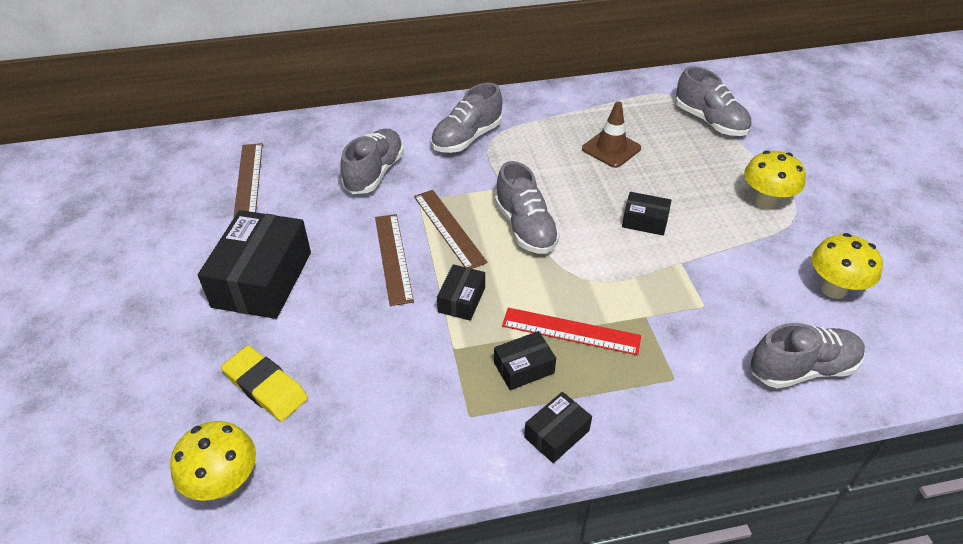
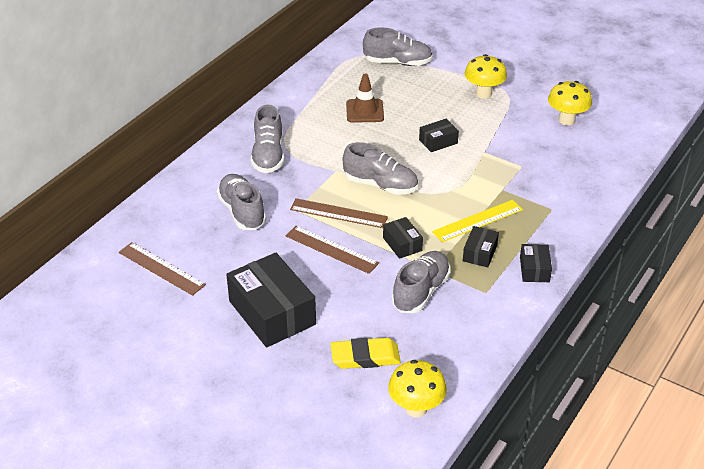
camera: 45 degrees left, 5 degrees down
red ruler [502,308,641,355] -> yellow ruler [432,200,523,242]
grey shoe [750,323,865,388] -> grey shoe moved to [392,251,451,313]

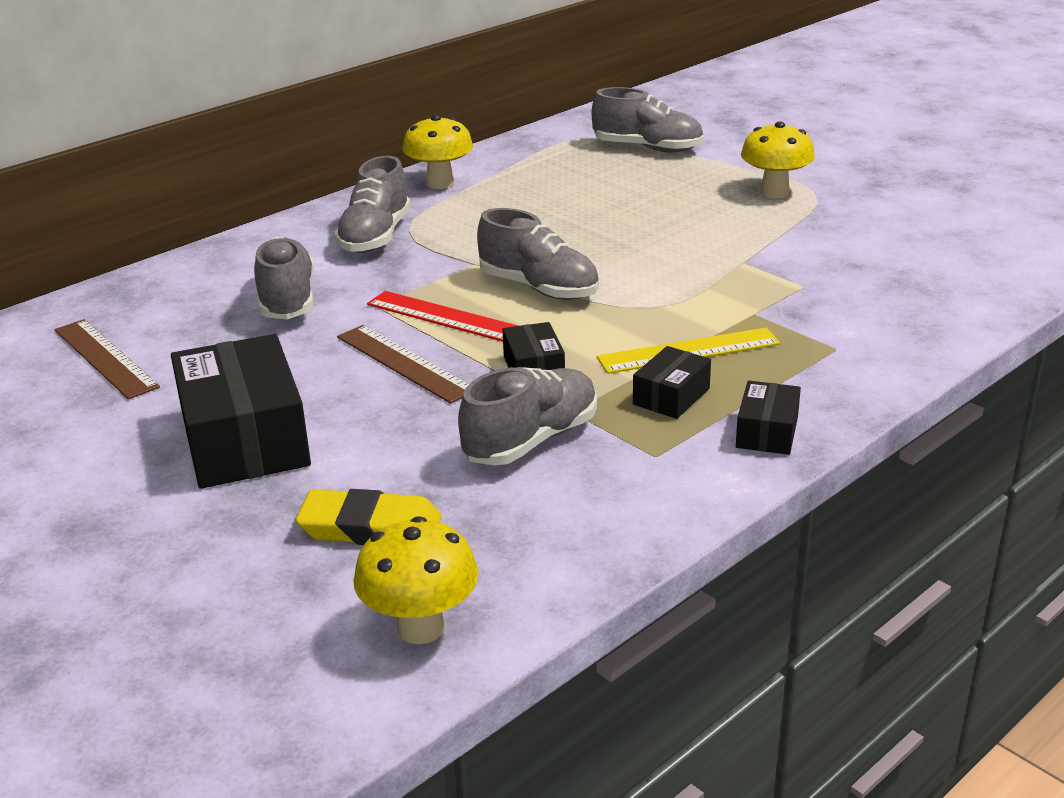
camera: 15 degrees right, 10 degrees down
brown ruler [290,198,388,228] -> red ruler [367,291,518,342]
brown traffic cone [346,73,384,123] -> none
black box [419,119,459,152] -> none
yellow mushroom [548,81,592,125] -> yellow mushroom moved to [403,115,473,189]

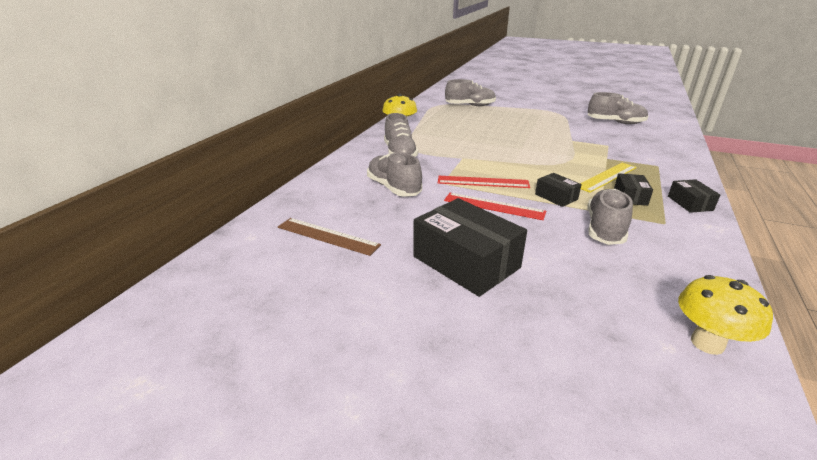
camera: 25 degrees left, 0 degrees up
yellow eraser [296,489,442,545] -> none
brown ruler [337,325,469,404] -> red ruler [444,193,546,220]
grey shoe [477,208,599,300] -> grey shoe moved to [588,92,648,124]
yellow mushroom [741,121,815,198] -> none

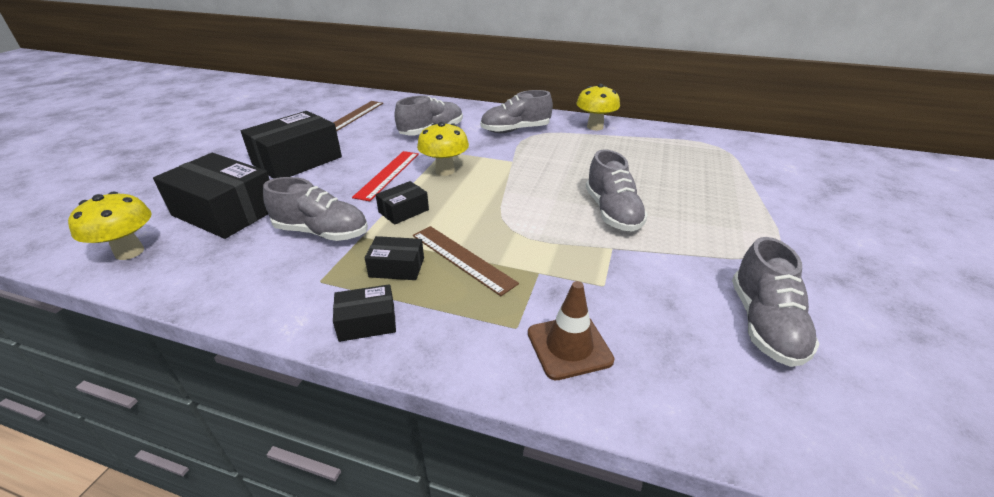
camera: 85 degrees right, 5 degrees up
red ruler [438,176,530,188] -> yellow mushroom [417,122,469,176]
grey shoe [445,79,496,106] -> grey shoe moved to [586,150,648,232]
yellow ruler [580,163,637,193] -> brown ruler [413,226,519,296]
none -> black box [153,153,270,239]
none -> brown traffic cone [528,281,615,380]

